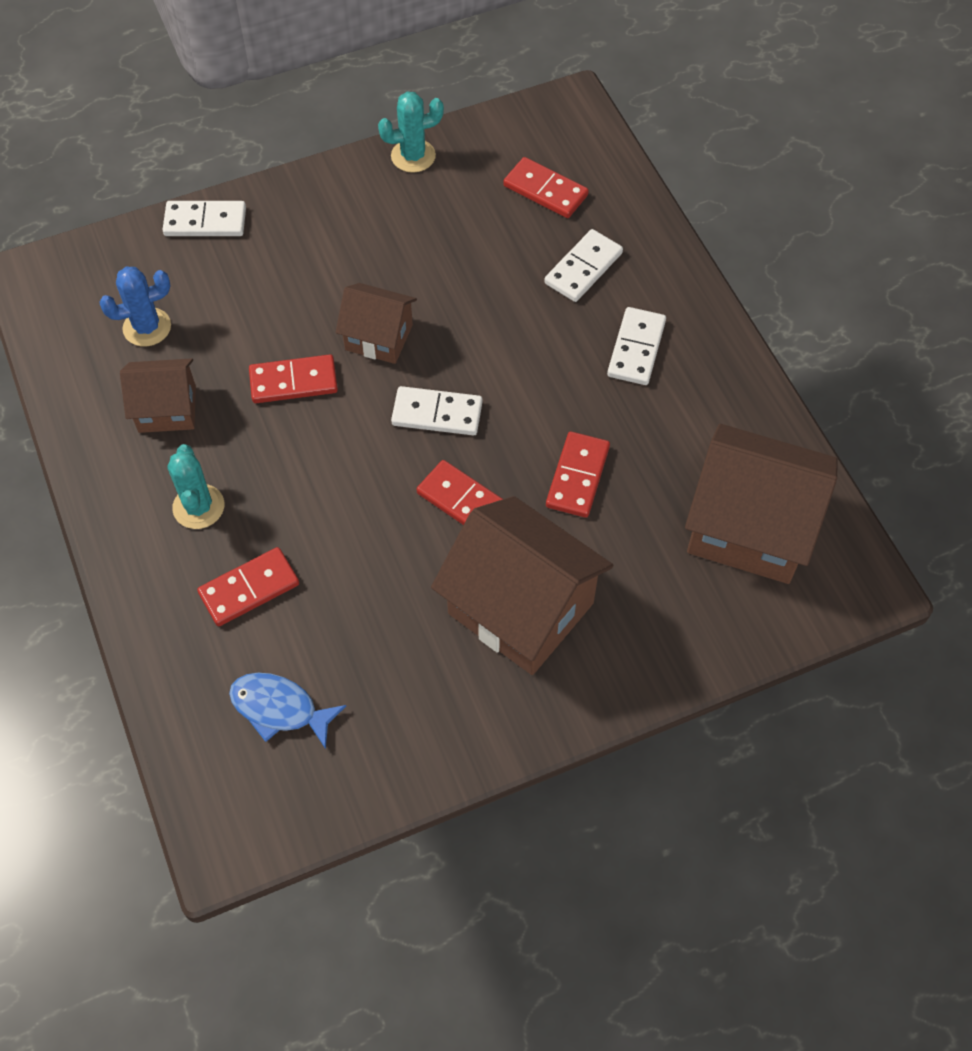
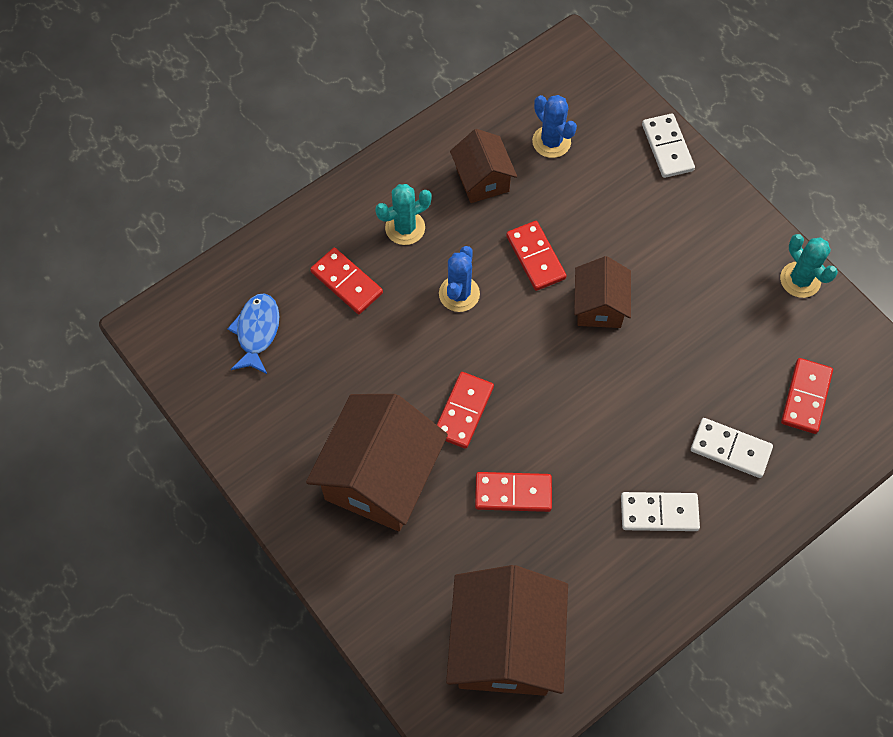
camera: 75 degrees right, 5 degrees up
white domino [391,386,483,435] -> none
none -> blue cactus [439,246,480,312]

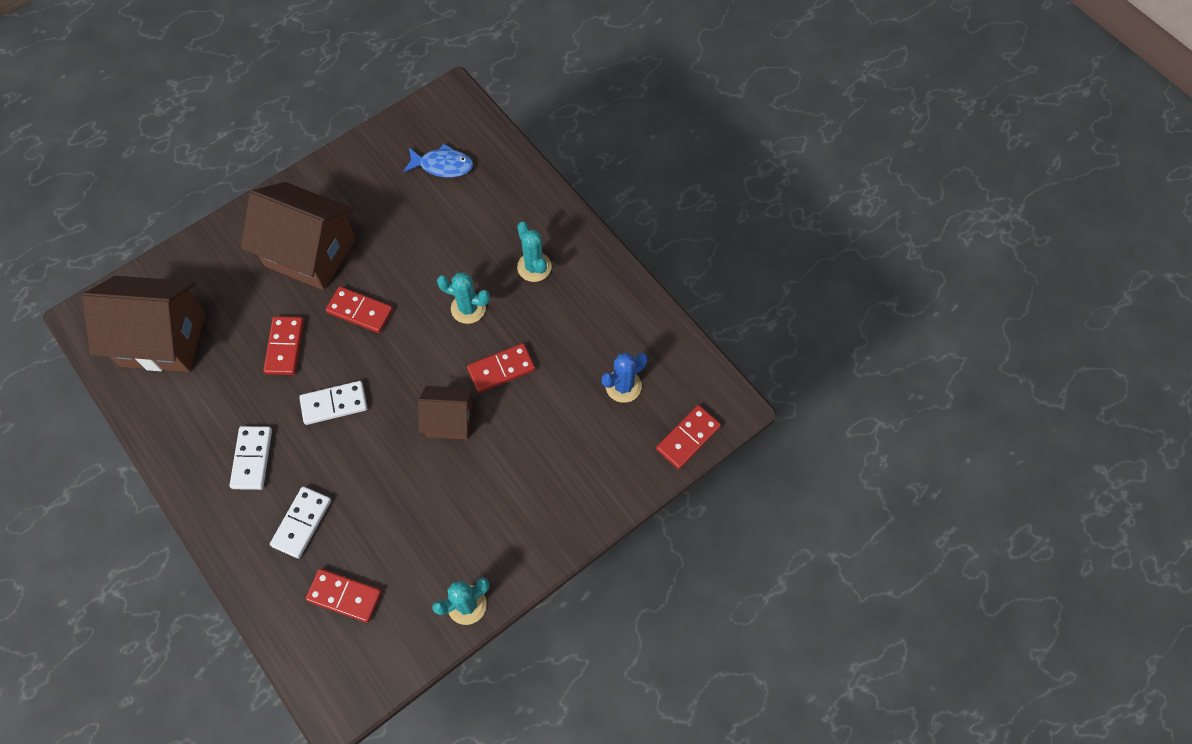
camera: 90 degrees right, 0 degrees up
red domino [310,248,383,314] -> red domino moved to [656,405,721,469]
blue cactus [439,246,480,312] -> turquoise cactus [437,272,490,324]
brown house [450,129,517,203] -> none
white domino [642,113,695,178] -> white domino moved to [299,381,367,425]

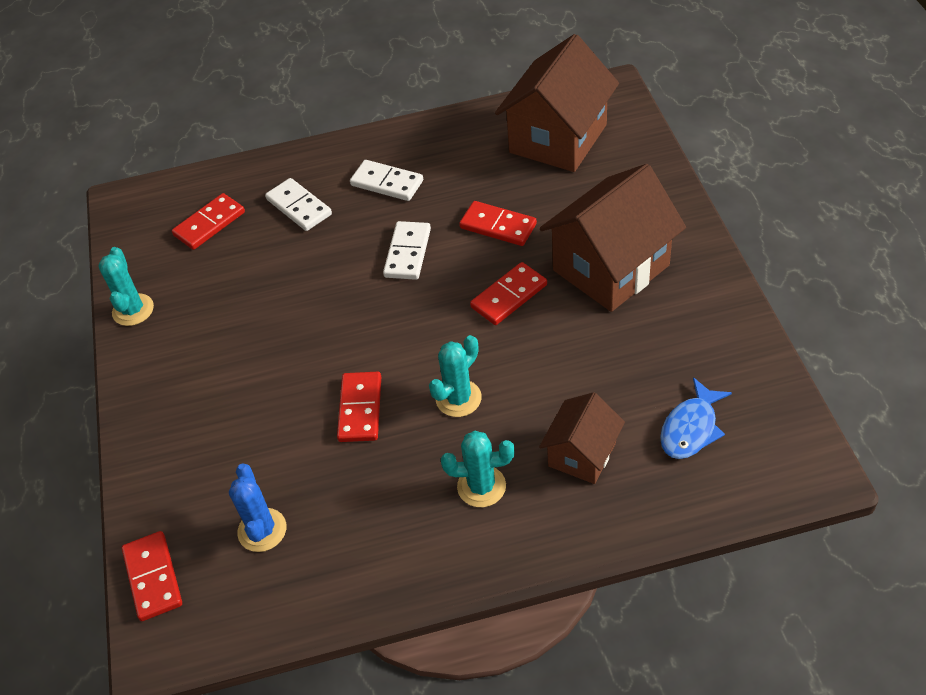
camera: 120 degrees right, 15 degrees down
brown house [418,386,473,439] -> brown house moved to [539,392,625,484]

